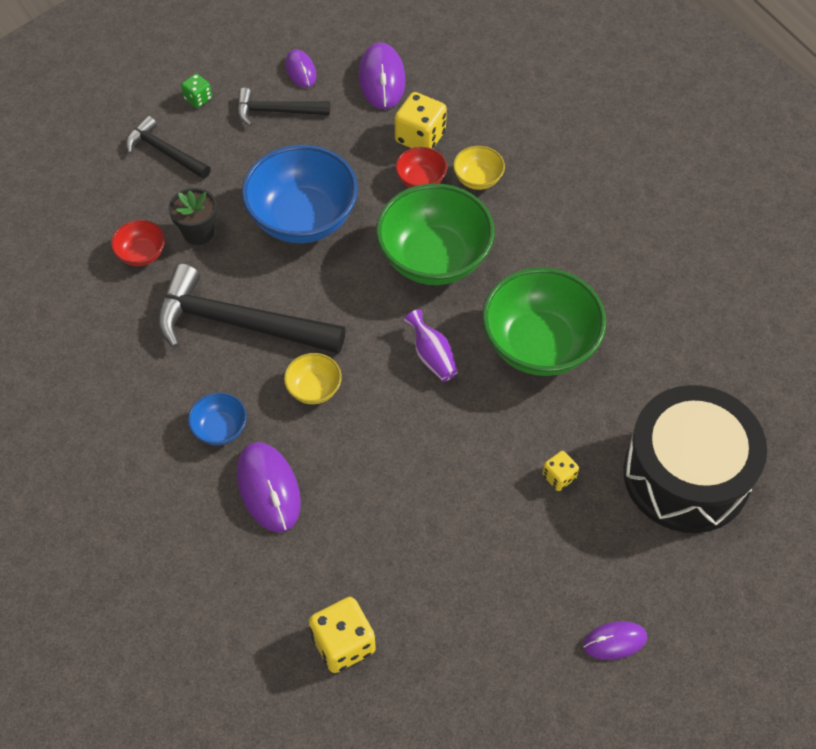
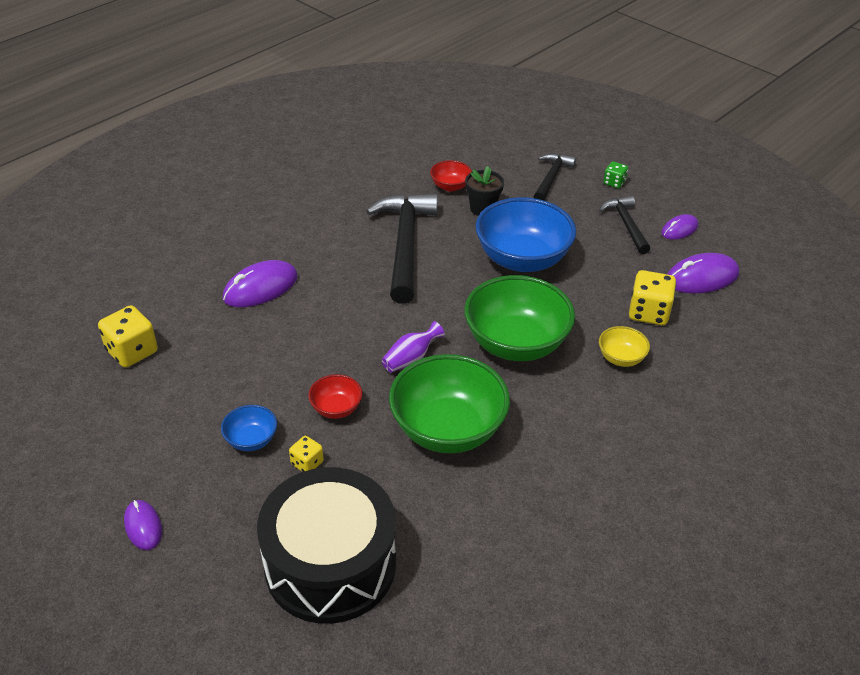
camera: 75 degrees right, 15 degrees down
blue bowl [188,392,247,445] -> blue bowl moved to [221,405,277,451]
yellow bowl [284,353,342,404] -> none
red bowl [395,147,447,188] -> red bowl moved to [308,374,363,419]

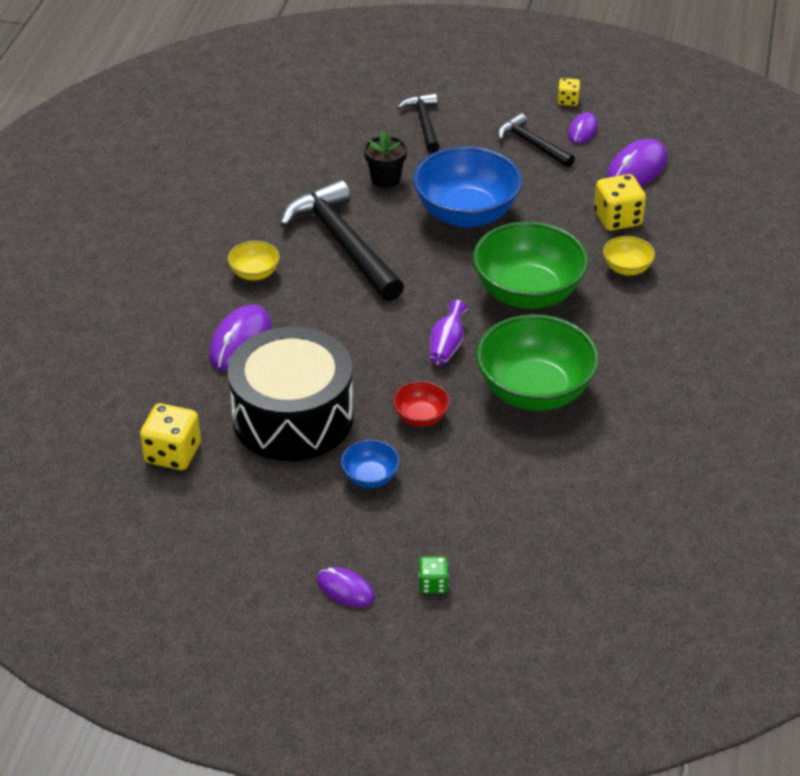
camera: 30 degrees left, 0 degrees up
black drum [257,467,396,624] -> black drum moved to [227,327,354,461]
yellow dice [289,436,324,472] -> yellow dice moved to [557,78,580,106]
red bowl [430,160,472,192] -> none
green dice [603,161,628,188] -> green dice moved to [418,556,449,594]
none -> yellow bowl [228,241,280,280]

